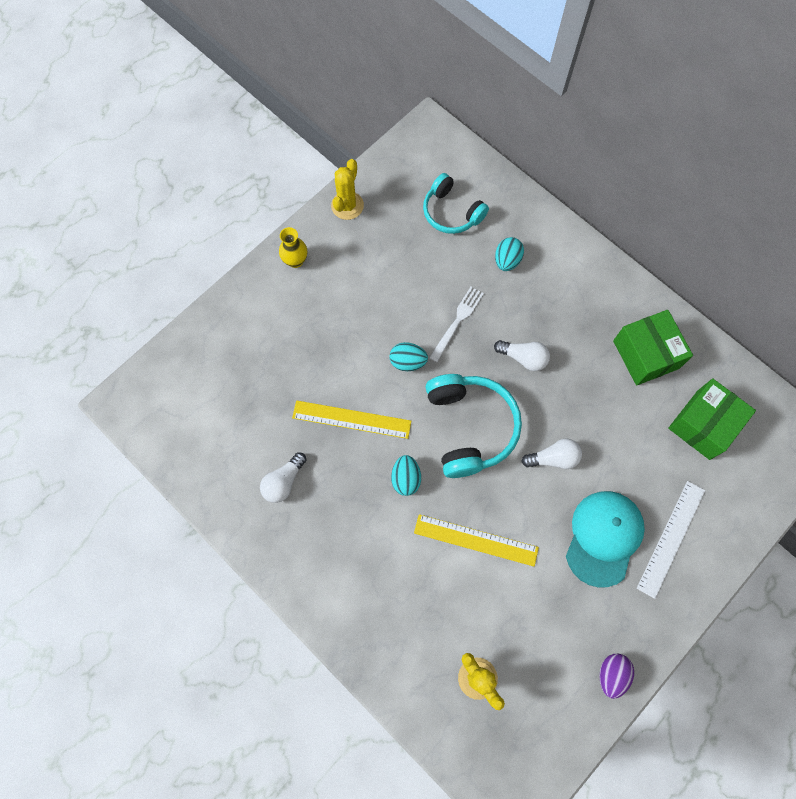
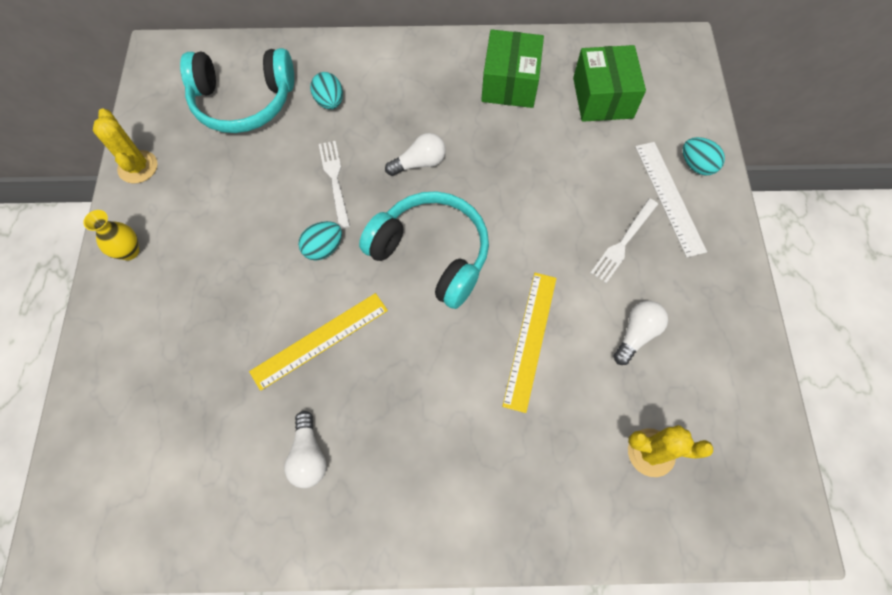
camera: 45 degrees left, 5 degrees down
turquoise egg [391,455,421,496] -> turquoise egg moved to [683,137,725,176]
yellow ruler [414,514,539,567] -> yellow ruler turned 45 degrees counterclockwise [502,273,557,413]
turquoise headphones [423,173,489,234] -> turquoise headphones [180,48,294,133], size x1.51
white light bulb [521,439,582,469] -> white light bulb moved to [614,301,668,365]
turquoise cap [566,491,645,588] -> white fork [590,199,658,283]
purple egg [600,654,634,699] -> none
green box [613,310,693,385] -> green box turned 75 degrees clockwise [481,29,544,108]

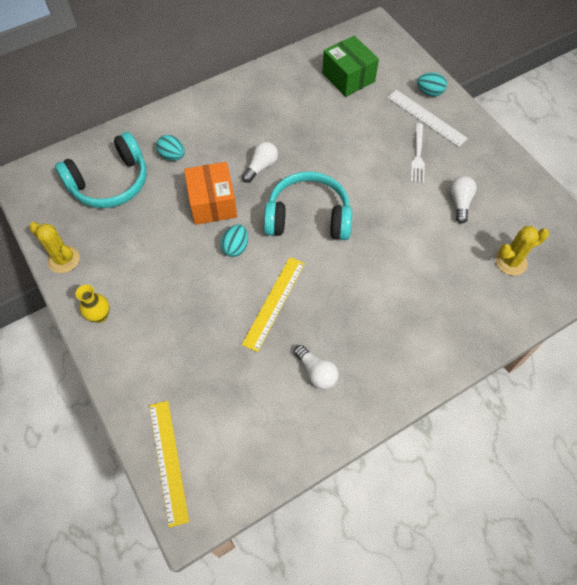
camera: 30 degrees left, 5 degrees down
white fork [319,141,350,229] -> orange box [184,162,237,225]
green box [481,29,544,108] -> none
yellow ruler [502,273,557,413] -> yellow ruler moved to [149,401,189,528]

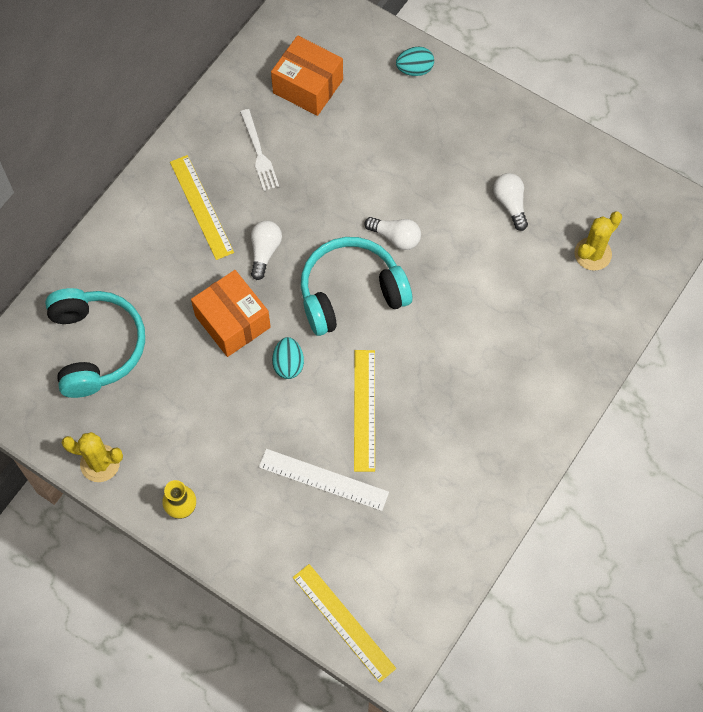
camera: 25 degrees left, 5 degrees up
turquoise headphones [55,132,147,208] -> turquoise headphones turned 45 degrees counterclockwise [45,288,145,398]
turquoise egg [156,135,185,161] -> none
white light bulb [294,345,339,390] -> white light bulb moved to [365,217,421,250]
green box [322,36,379,97] -> orange box [271,35,343,116]
white ruler [387,90,468,147] -> white ruler moved to [259,449,389,511]
white fork [411,123,425,183] -> white fork moved to [240,109,279,191]
none -> yellow ruler [170,155,234,260]

